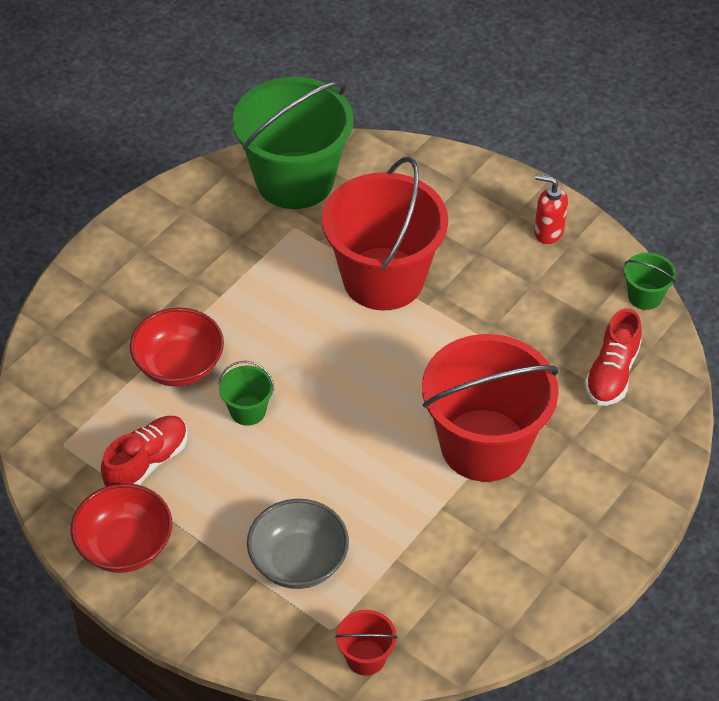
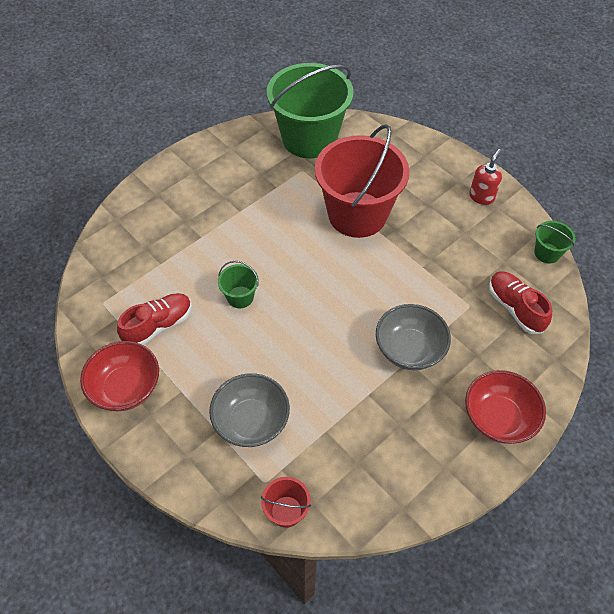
camera: 10 degrees right, 5 degrees up
red bowl [130,307,224,387] -> red bowl moved to [465,370,546,444]
red bucket [422,334,559,482] -> grey bowl [376,304,451,370]
red soap dispenser [534,174,568,244] -> red soap dispenser turned 90 degrees clockwise [469,149,502,205]
red shoe [585,308,642,406] -> red shoe turned 120 degrees clockwise [489,271,552,334]

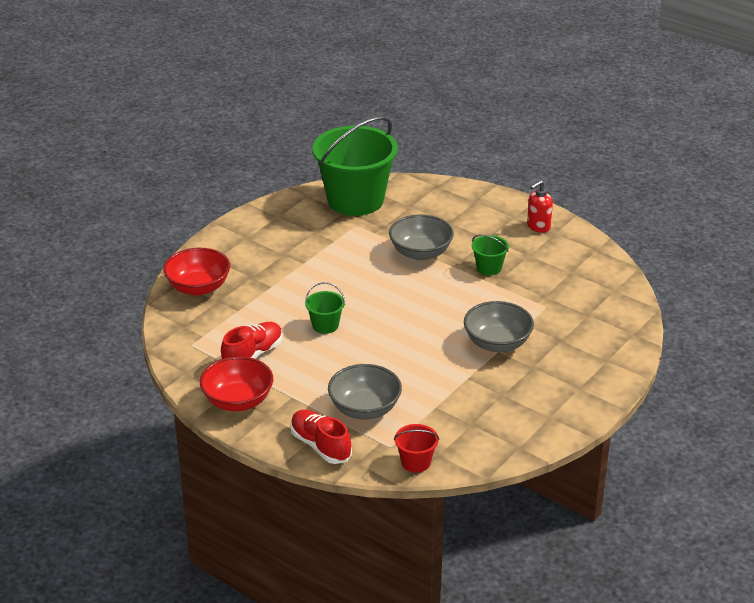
camera: 10 degrees left, 20 degrees down
red bucket [315,124,410,238] -> grey bowl [389,214,454,260]
red bowl [465,370,546,444] -> red bowl moved to [163,248,230,296]
red soap dispenser [469,149,502,205] -> red soap dispenser turned 150 degrees counterclockwise [527,180,553,233]
red shoe [489,271,552,334] -> red shoe moved to [290,410,352,464]
green bucket [535,221,576,264] -> green bucket moved to [472,235,509,275]

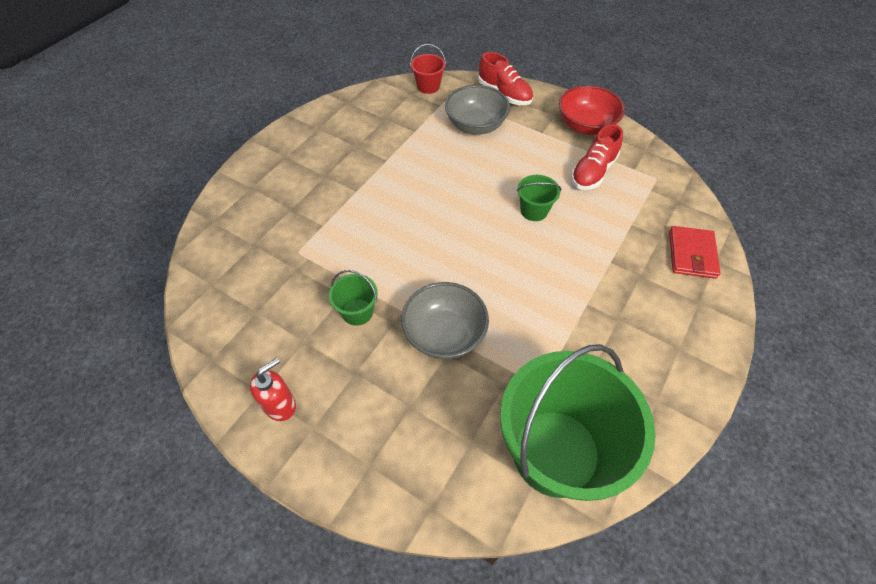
camera: 175 degrees right, 20 degrees up
red bowl [163,248,230,296] -> red wallet [669,226,720,279]
grey bowl [464,301,534,352] -> none

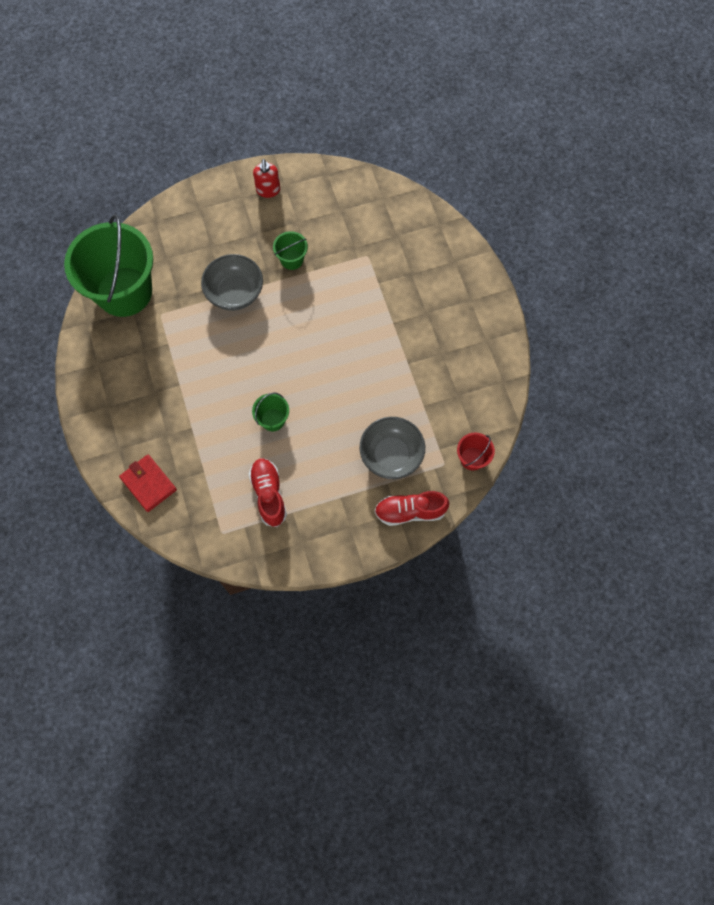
camera: 130 degrees right, 15 degrees up
red bowl [559,85,625,135] -> none

